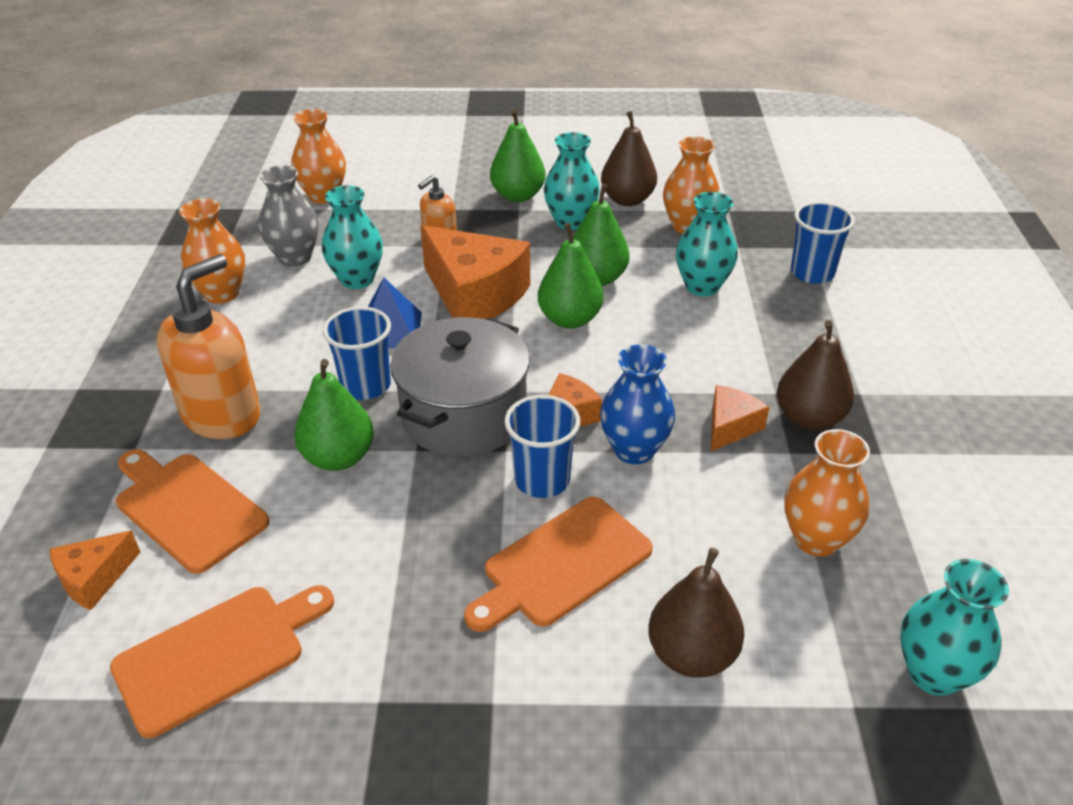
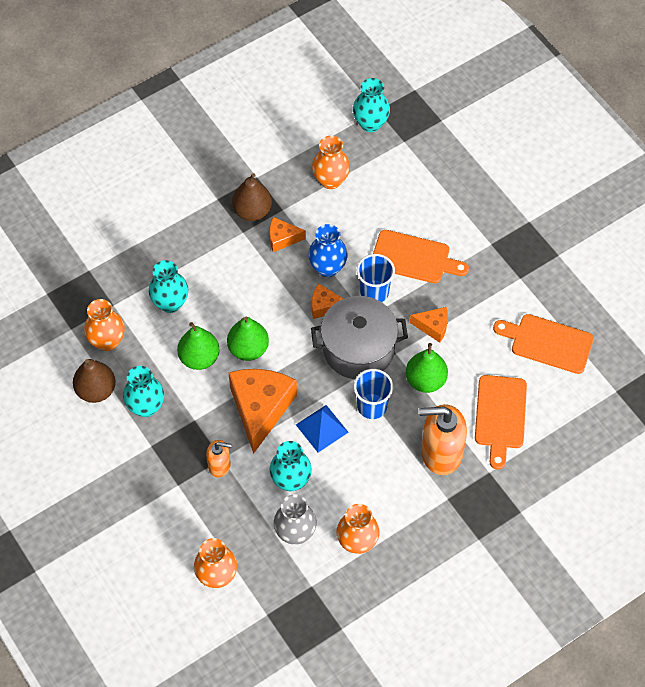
camera: 125 degrees left, 20 degrees up
orange cheese [50,530,140,610] -> orange cheese moved to [410,307,448,343]
green pear [490,109,546,202] -> none
brown pear [648,548,744,678] -> none
blue cup [791,202,855,284] -> none

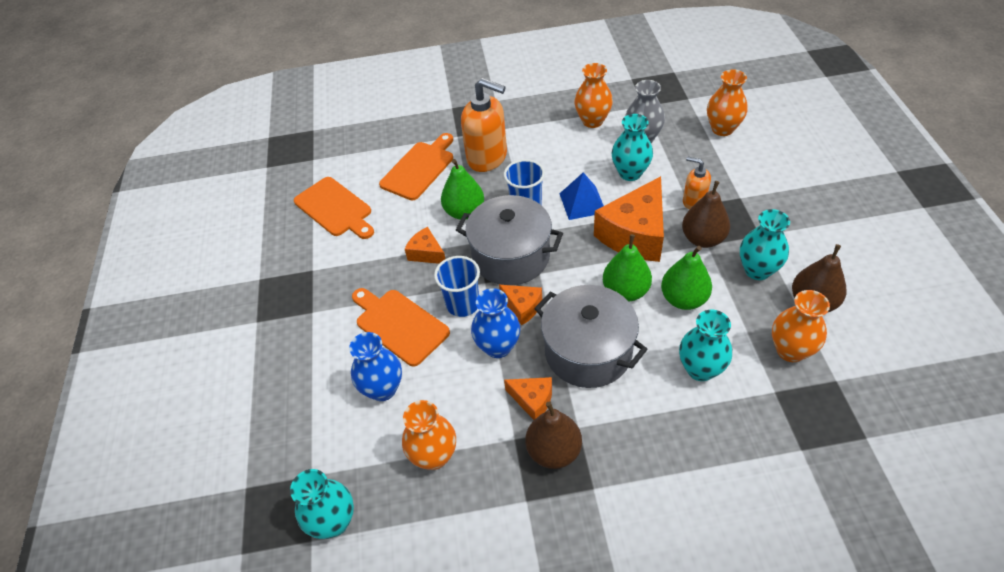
camera: 150 degrees left, 10 degrees down
none -> blue vase [349,332,402,401]
none -> grey pot [534,285,648,388]
none -> brown pear [682,181,730,248]

